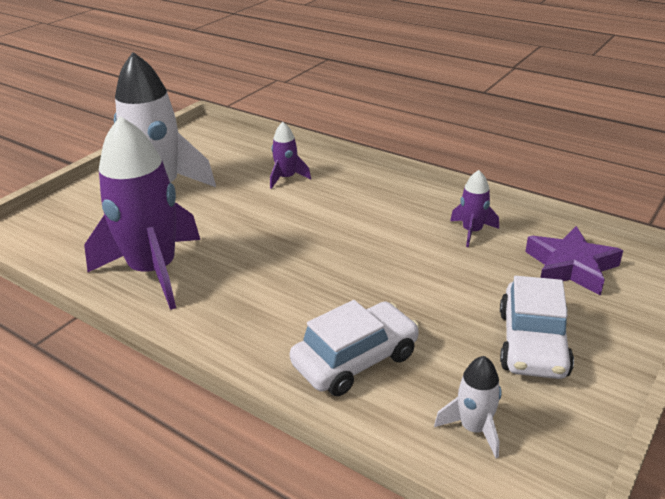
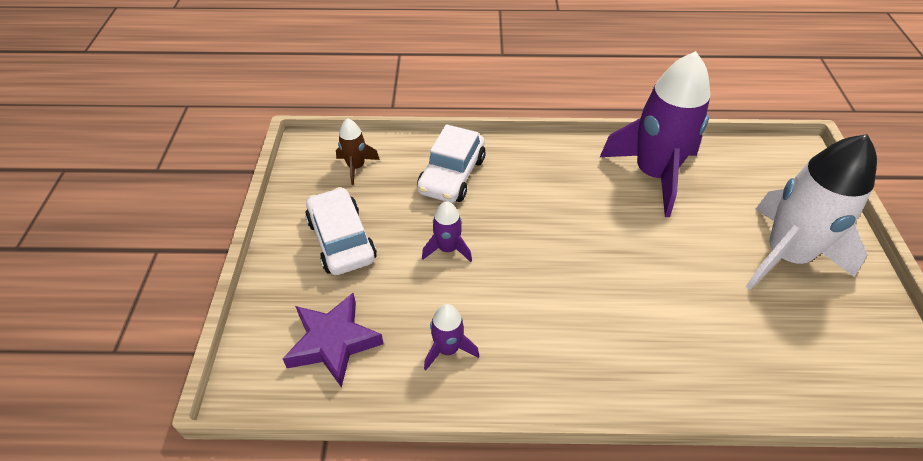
camera: 145 degrees right, 15 degrees up
purple rocket [270,122,311,189] -> purple rocket moved to [422,201,472,262]
white rocket [434,356,502,458] -> brown rocket [336,118,380,185]

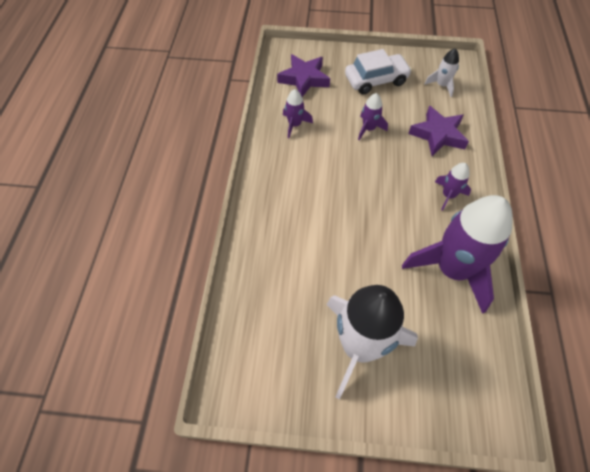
camera: 95 degrees right, 10 degrees up
brown rocket [336,118,380,185] -> white rocket [424,48,459,97]
white car [417,124,486,203] -> purple star [408,106,469,156]
none -> purple rocket [435,163,471,211]

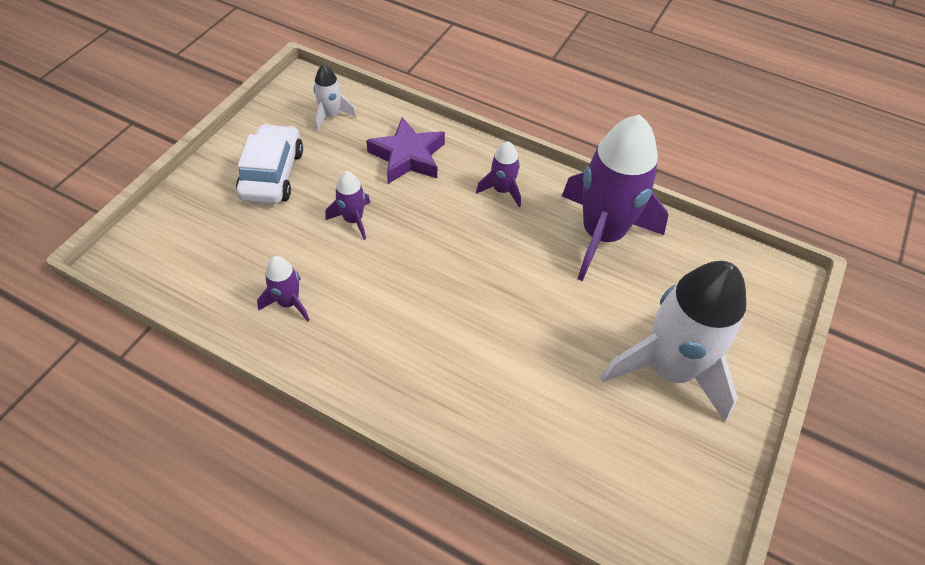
camera: 70 degrees left, 5 degrees down
purple star [277,54,330,97] -> none

